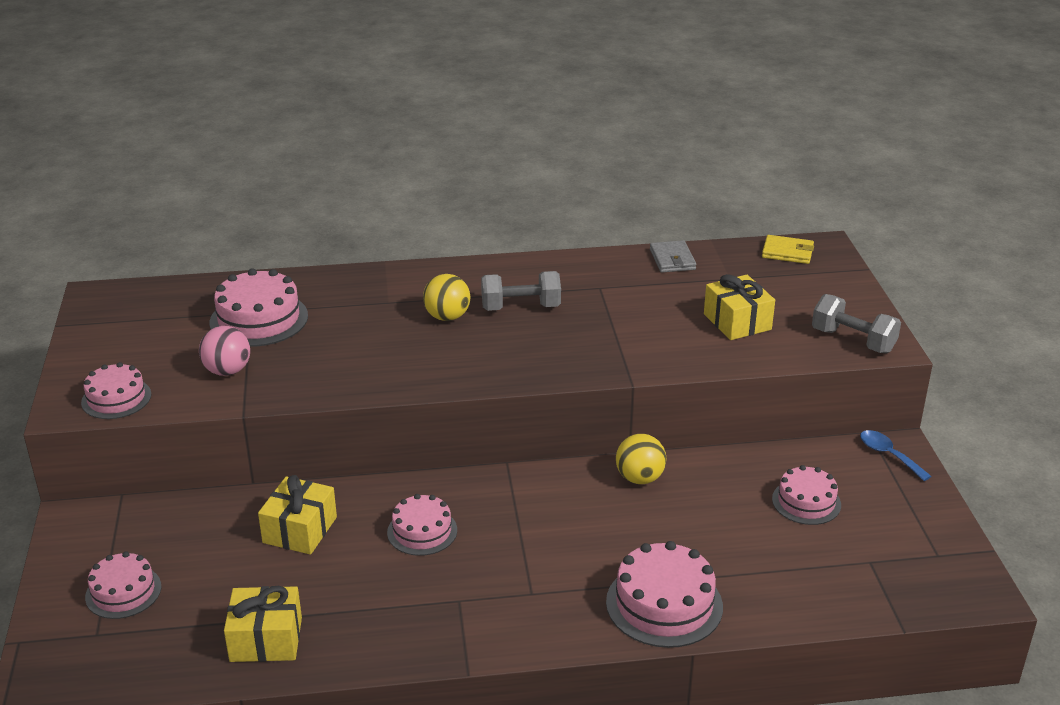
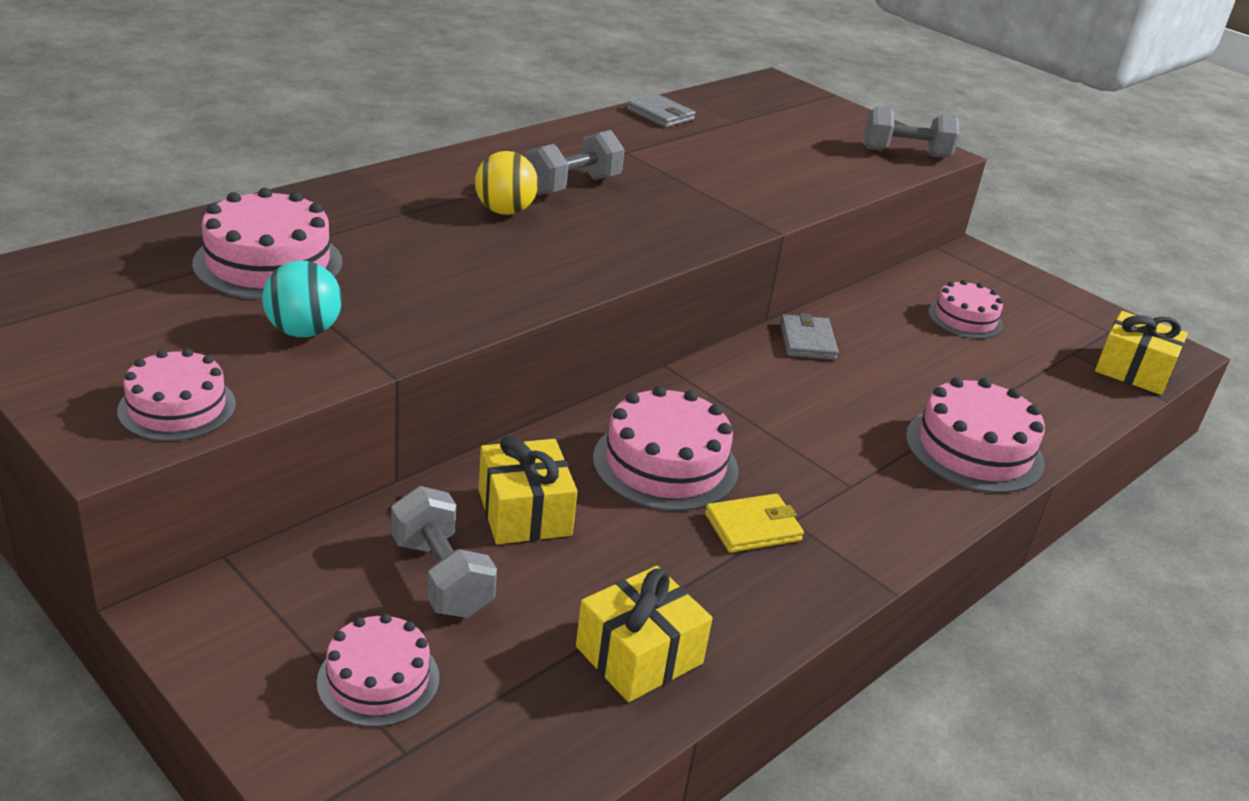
camera: 40 degrees left, 0 degrees up
pink ball [199,326,250,376] -> turquoise ball [262,261,342,337]
pink cake [387,494,457,556] -> pink cake [593,386,738,511], size x1.56
yellow ball [616,434,667,484] -> grey wallet [780,313,838,360]
yellow gift [704,274,775,340] -> yellow gift moved to [1095,311,1188,395]
yellow wallet [762,235,814,264] -> yellow wallet moved to [705,494,804,553]
blue spoon [860,430,931,481] -> none
none -> grey dumbbell [391,486,497,618]

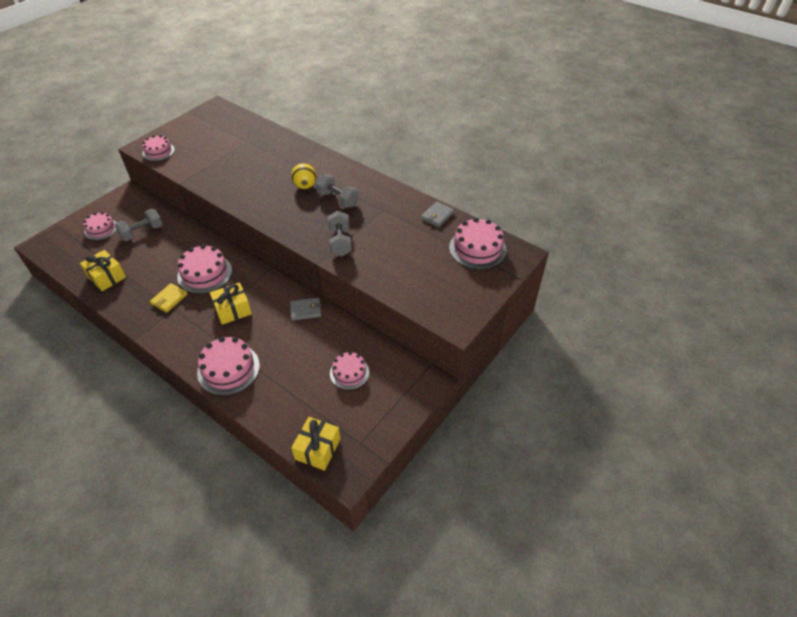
camera: 85 degrees right, 15 degrees up
pink cake [192,188,343,300] -> pink cake moved to [449,218,506,269]
turquoise ball [262,261,342,337] -> none
yellow gift [479,436,577,544] -> yellow gift moved to [210,282,252,325]
yellow wallet [705,494,804,553] -> yellow wallet turned 60 degrees clockwise [150,283,188,312]
grey dumbbell [865,106,960,158] -> grey dumbbell moved to [328,211,352,256]

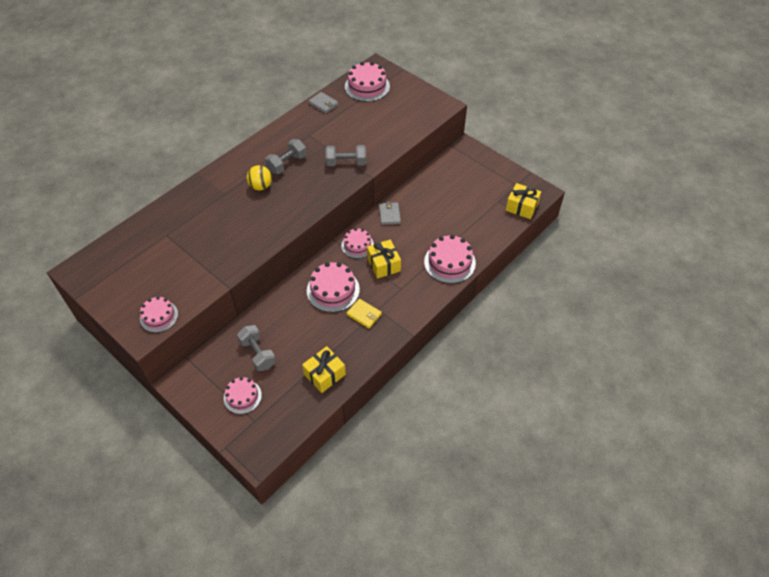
camera: 85 degrees left, 5 degrees up
pink cake [330,352,369,390] -> pink cake moved to [341,228,374,258]

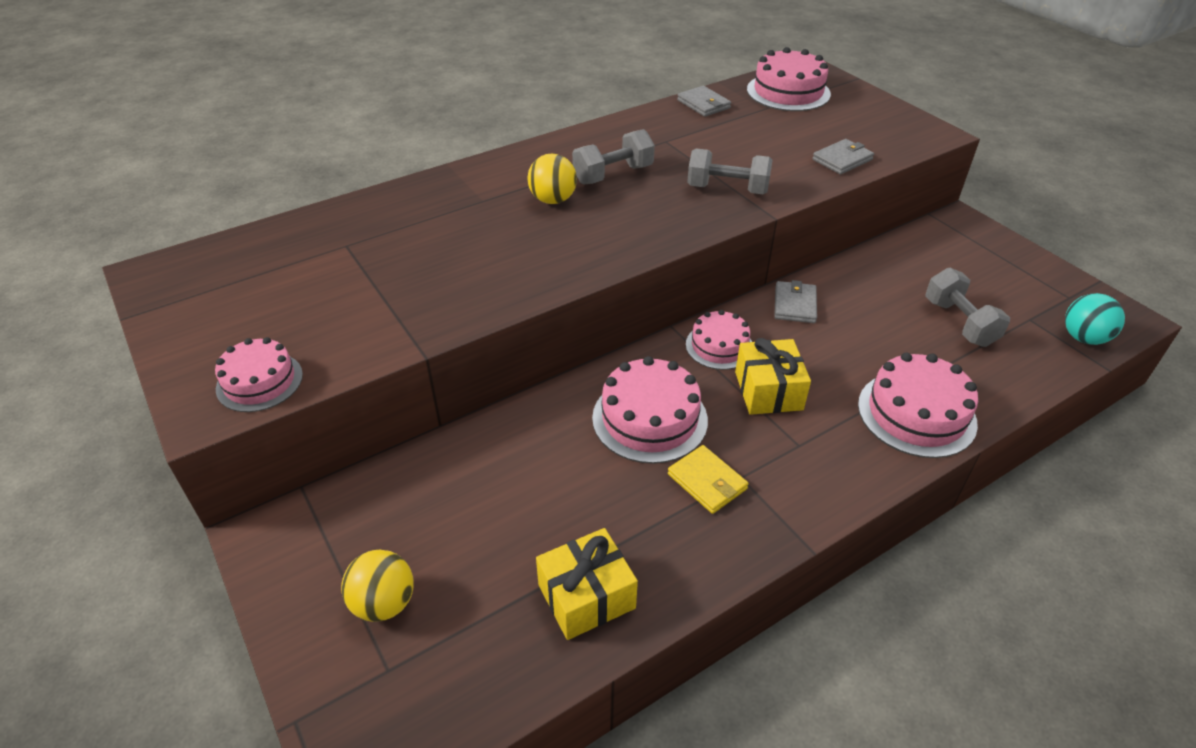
camera: 15 degrees right, 10 degrees down
pink cake [224,377,262,414] -> yellow ball [341,550,414,622]
grey dumbbell [237,325,276,371] -> grey dumbbell moved to [925,268,1010,347]
yellow gift [506,183,541,219] -> turquoise ball [1065,293,1125,345]
none -> grey wallet [812,139,874,175]

